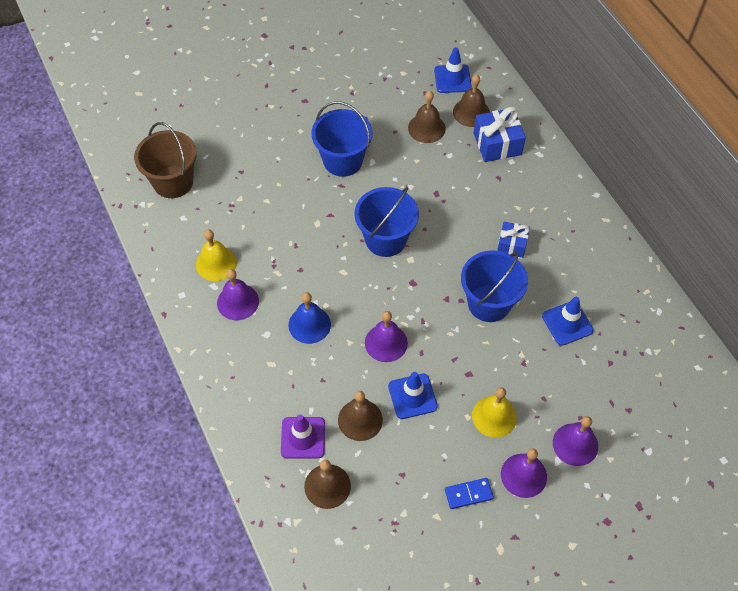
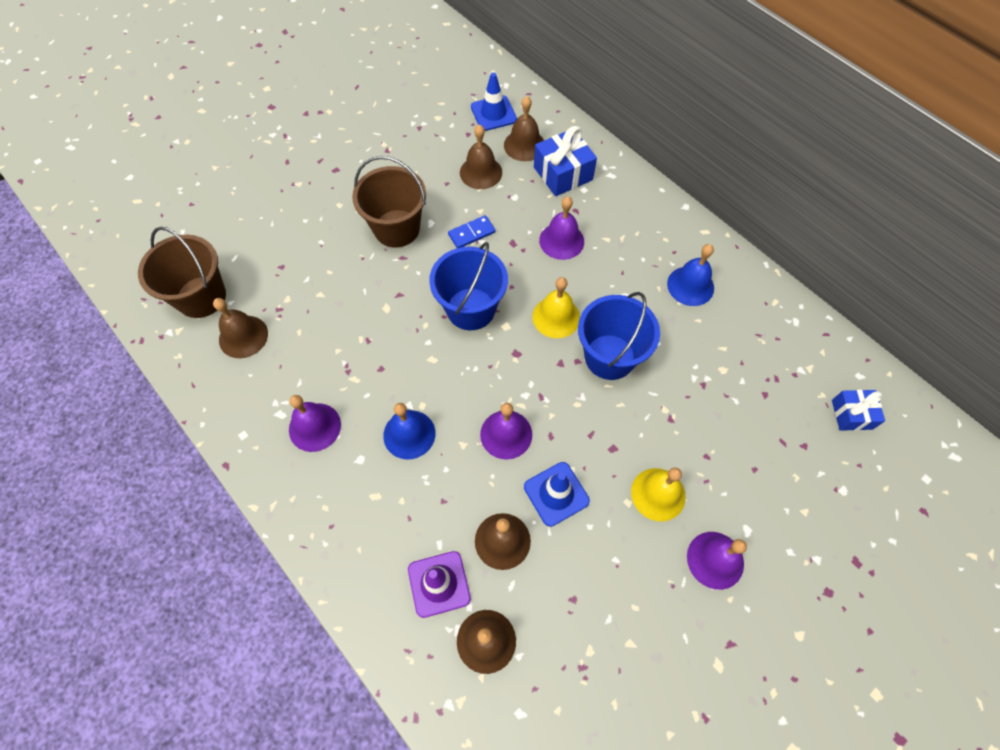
camera: 15 degrees left, 5 degrees up
yellow bell [196,229,237,281] -> yellow bell moved to [532,277,580,338]
blue bucket [311,101,373,177] -> brown bucket [352,156,426,247]
blue domino [445,478,494,509] -> blue domino moved to [448,215,495,248]
blue gift [497,222,530,258] -> blue gift moved to [832,390,885,431]
blue traffic cone [542,297,594,345] -> none
purple bell [553,416,598,466] -> purple bell moved to [539,197,584,260]
none -> brown bell [213,298,268,358]
none -> blue bell [667,244,714,306]

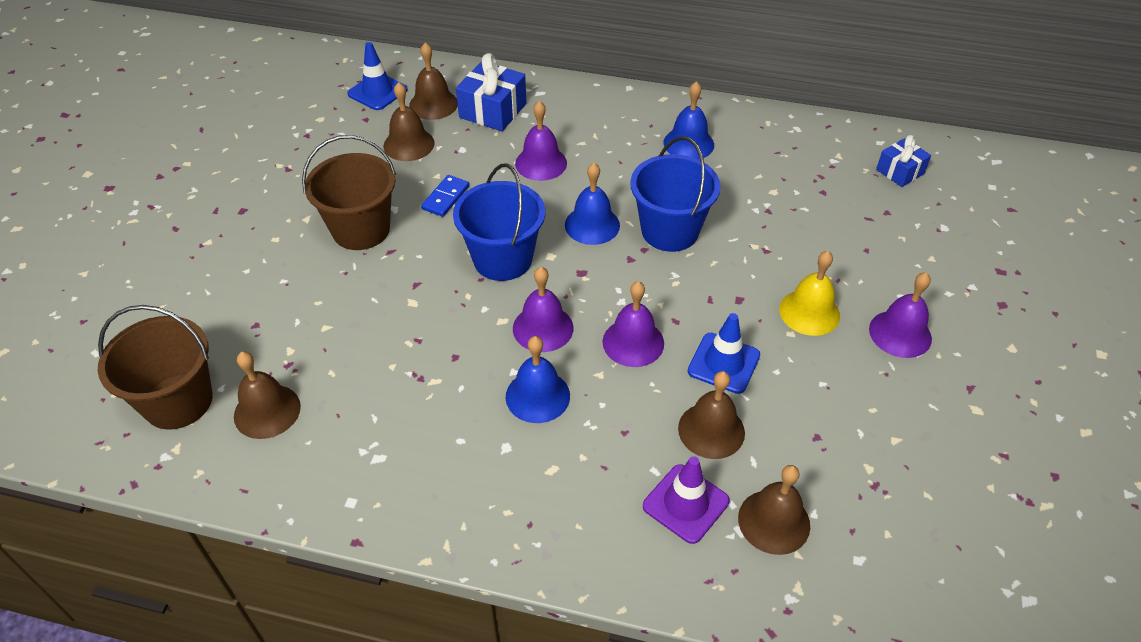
camera: 35 degrees left, 15 degrees down
purple bell [289,395,341,452] -> purple bell moved to [513,267,573,352]
yellow bell [532,277,580,338] -> blue bell [565,163,620,245]

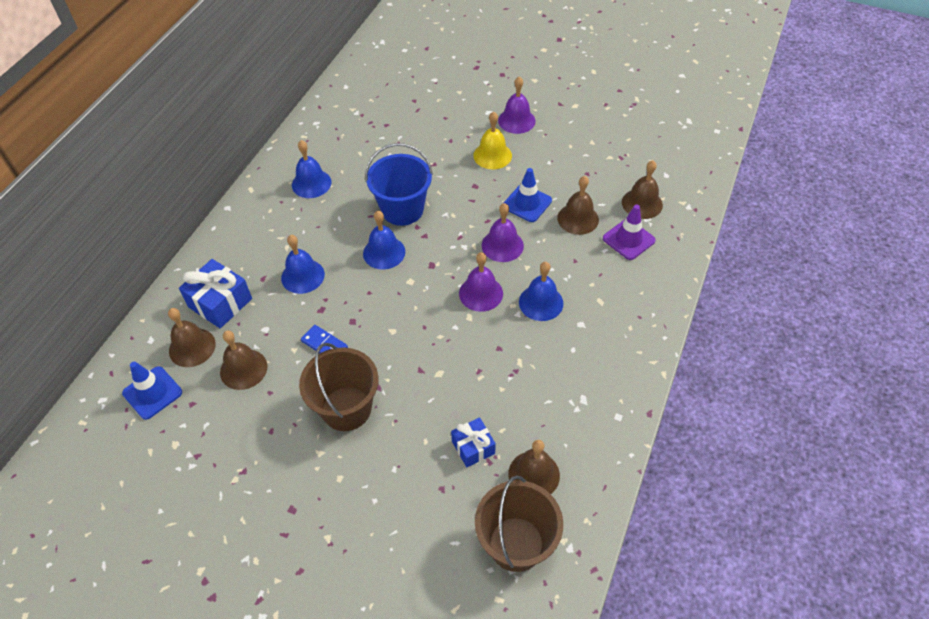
camera: 80 degrees left, 5 degrees up
blue bucket [453,163,545,281] -> none
purple bell [515,101,567,181] -> blue bell [281,235,325,294]
blue gift [876,135,931,187] -> blue gift moved to [451,417,496,467]

